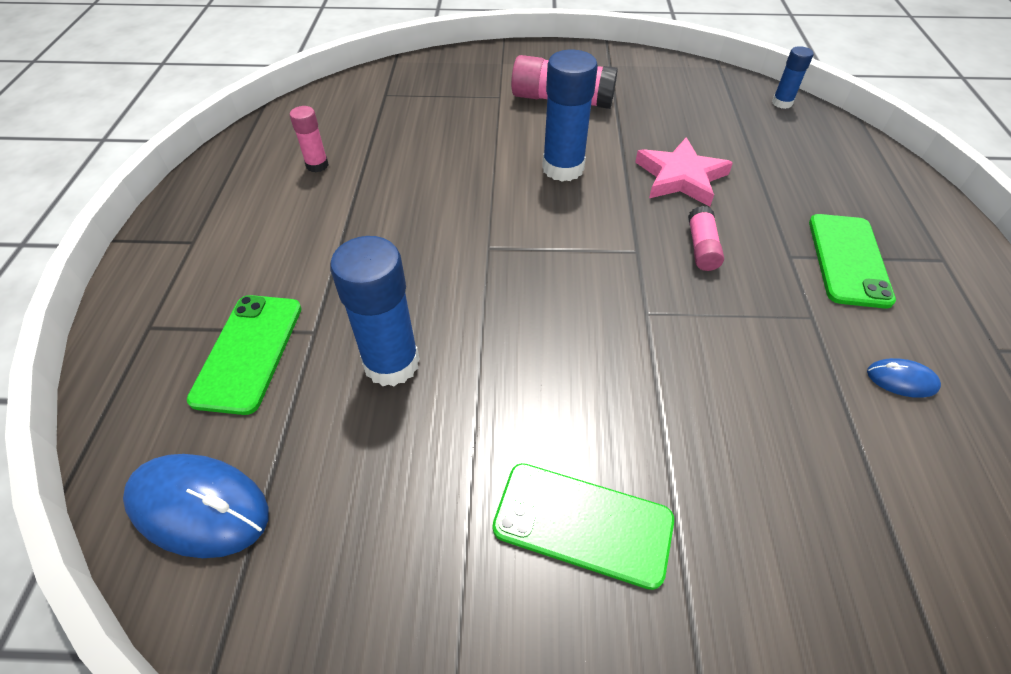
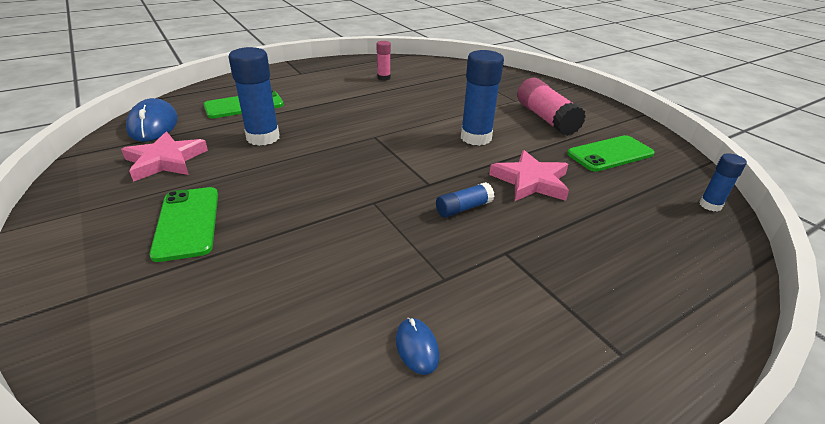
camera: 55 degrees right, 15 degrees down
pink glue stick [688,206,724,271] -> blue glue stick [436,182,495,218]
green phone [809,214,896,309] -> green phone moved to [567,135,655,172]
none -> pink star [121,132,208,182]

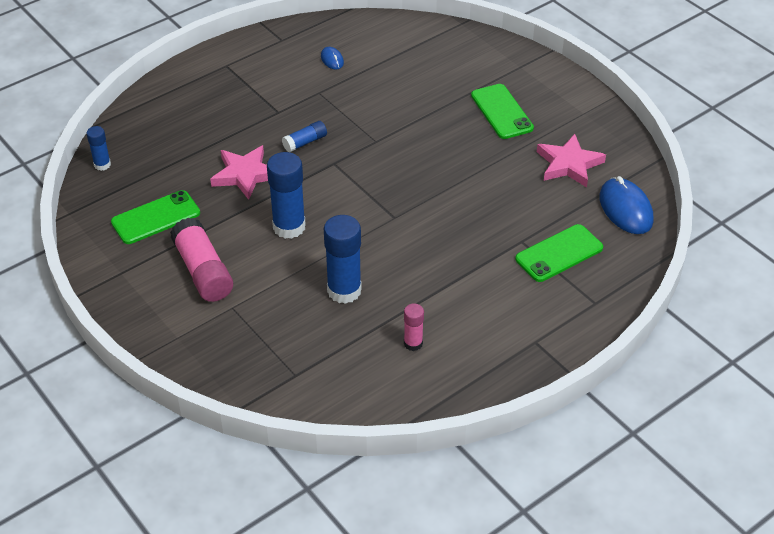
camera: 175 degrees right, 10 degrees up
blue glue stick [228,47,280,146] -> blue glue stick moved to [324,215,362,304]

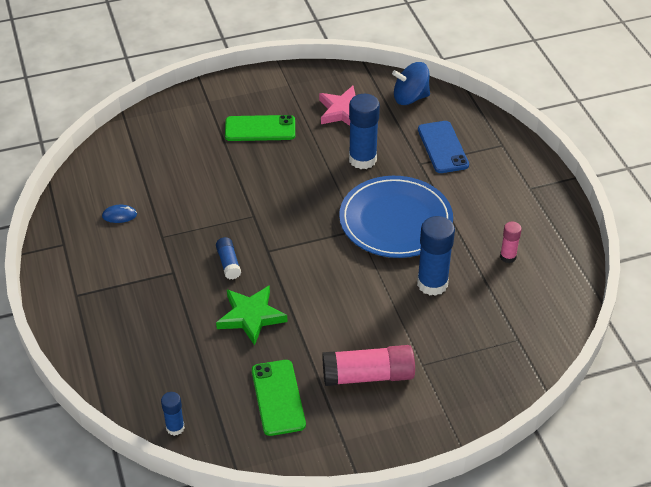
camera: 70 degrees left, 0 degrees up
pink star [210,145,268,200] -> green star [216,285,288,346]
blue glue stick [267,152,306,239] -> blue glue stick moved to [349,94,380,169]
green phone [515,224,603,282] -> blue phone [418,121,469,173]
blue mouse [599,176,654,234] -> blue spinning top [392,62,430,105]
none -> blue plate [339,176,453,258]

